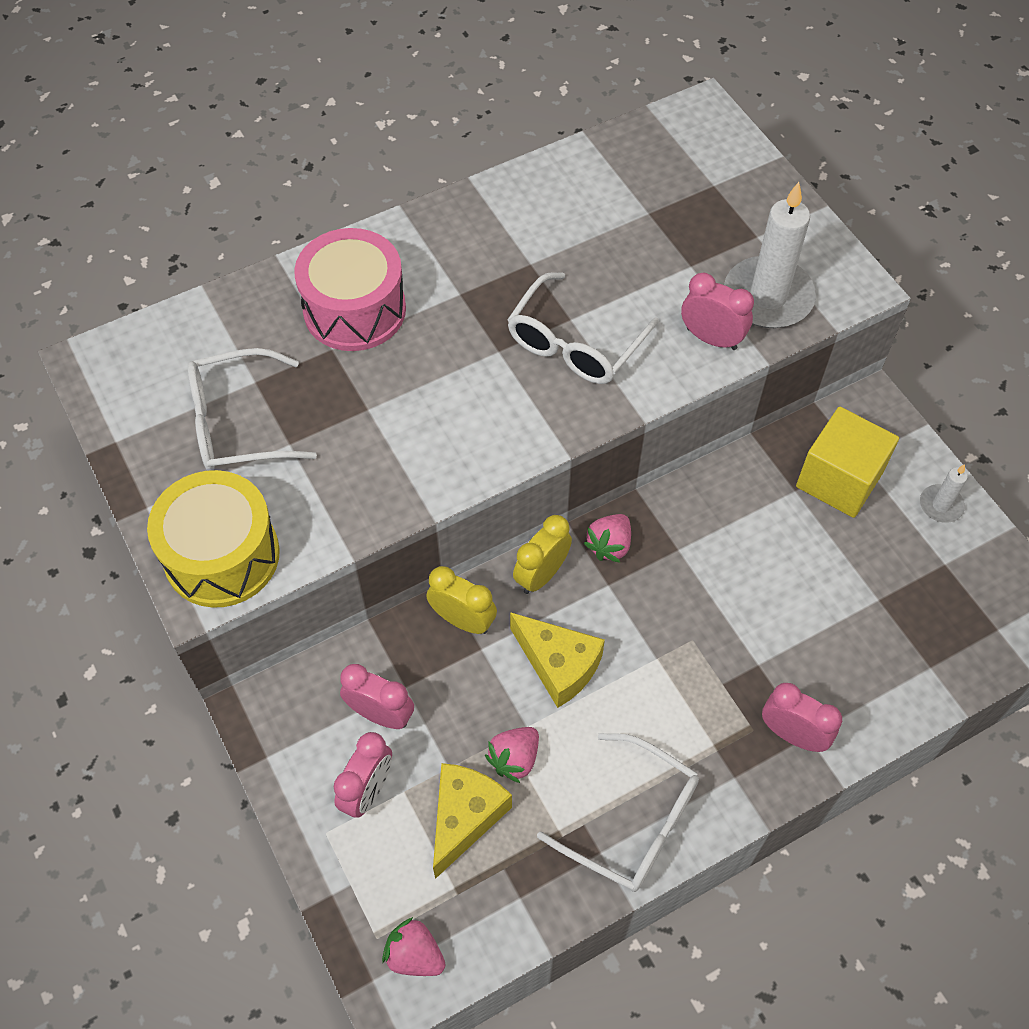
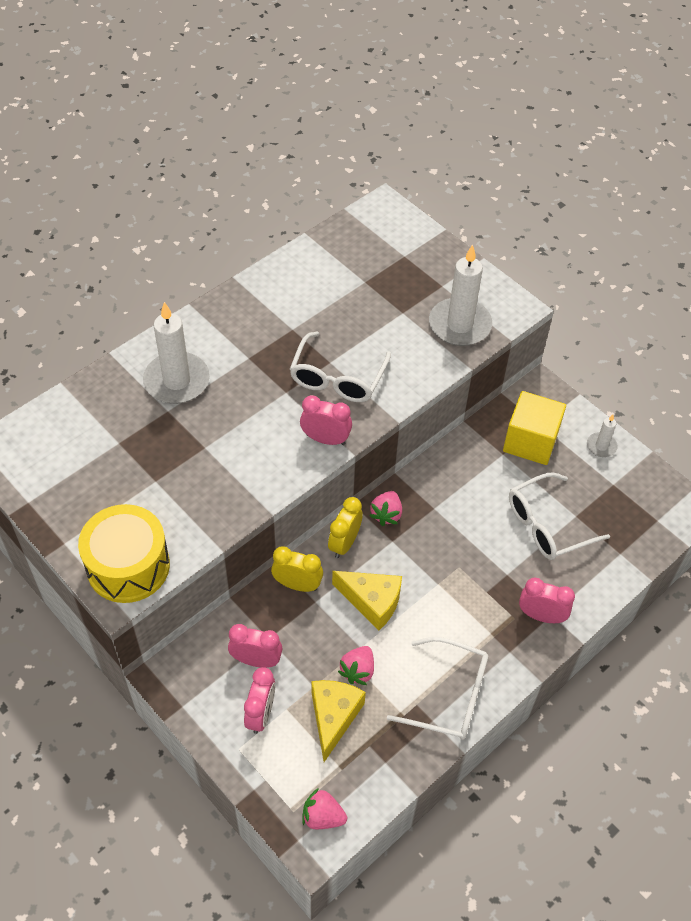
camera: 15 degrees left, 5 degrees down
white glasses [188,348,317,471] -> white glasses moved to [509,472,610,560]
pink drum [294,228,406,351] -> white candle [143,302,210,404]
pink clock [681,272,754,350] -> pink clock moved to [300,395,352,445]

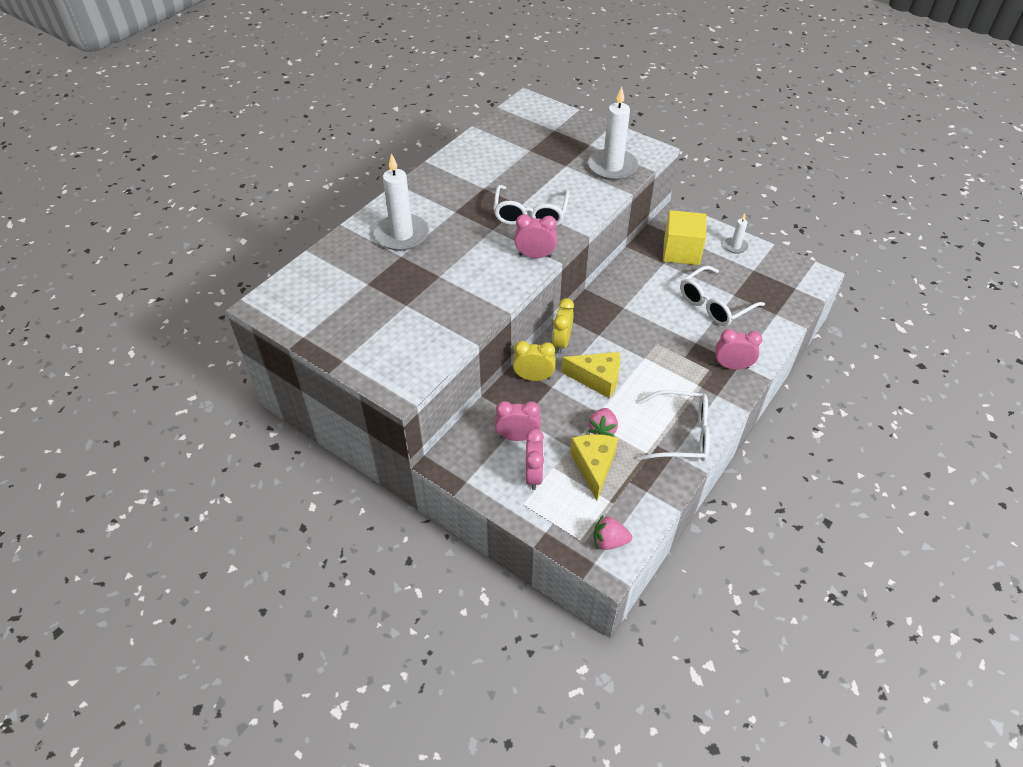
camera: 10 degrees left, 5 degrees down
yellow drum [78,504,170,603] -> none
pink strawberry [369,491,402,526] -> none

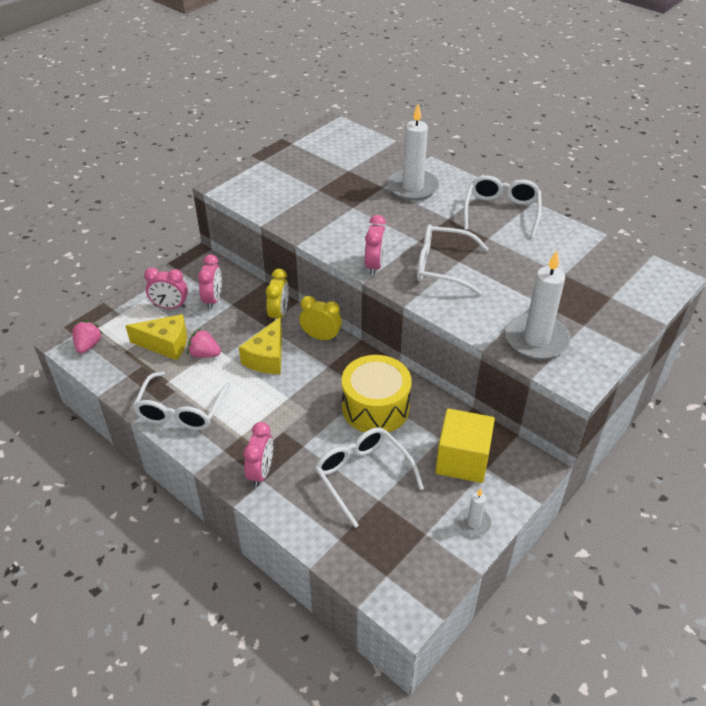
camera: 95 degrees right, 5 degrees down
none -> yellow drum [342,355,412,432]
none -> white glasses [464,176,542,238]

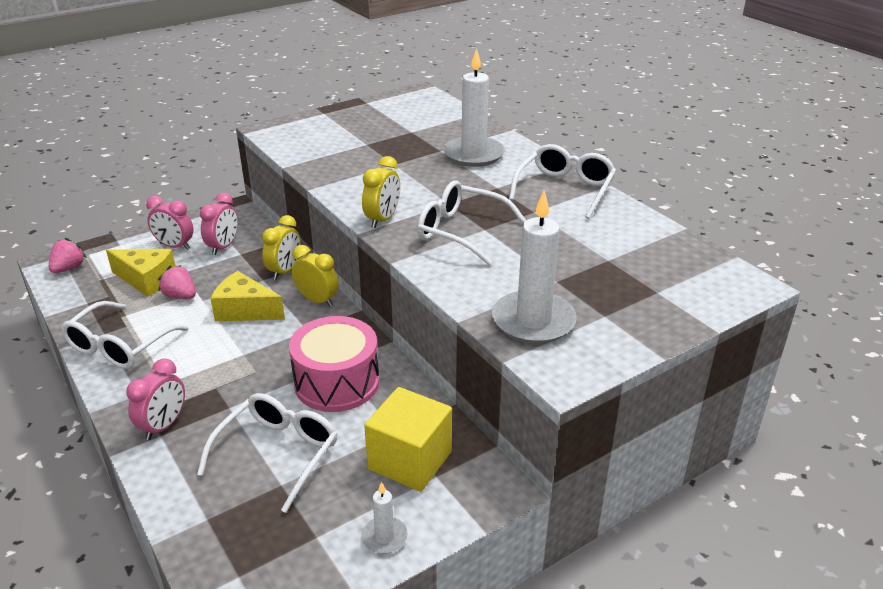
camera: 15 degrees right, 10 degrees down
yellow cheese [239,317,282,374] -> yellow cheese turned 75 degrees clockwise [210,271,285,321]
white glasses [315,427,424,528] -> white glasses turned 45 degrees clockwise [197,393,337,513]
yellow drum [342,355,412,432] -> pink drum [289,316,379,412]
pink clock [365,215,386,276] -> yellow clock [362,156,400,228]

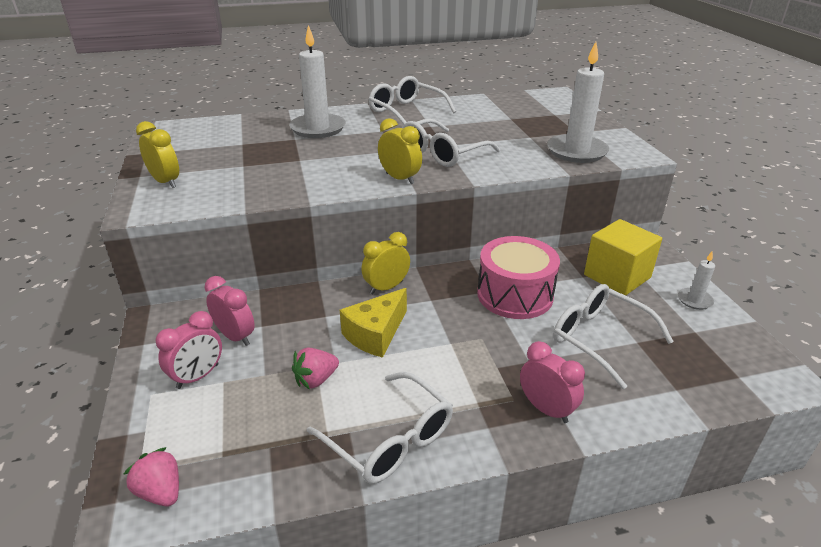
camera: 70 degrees left, 0 degrees up
yellow cheese [106,249,176,297] -> none
yellow clock [262,215,301,280] -> yellow clock moved to [136,121,179,188]

